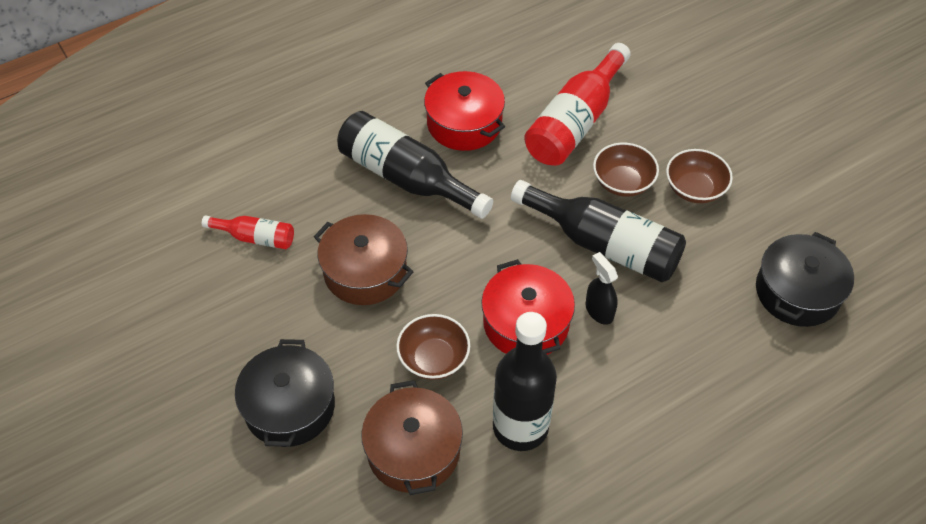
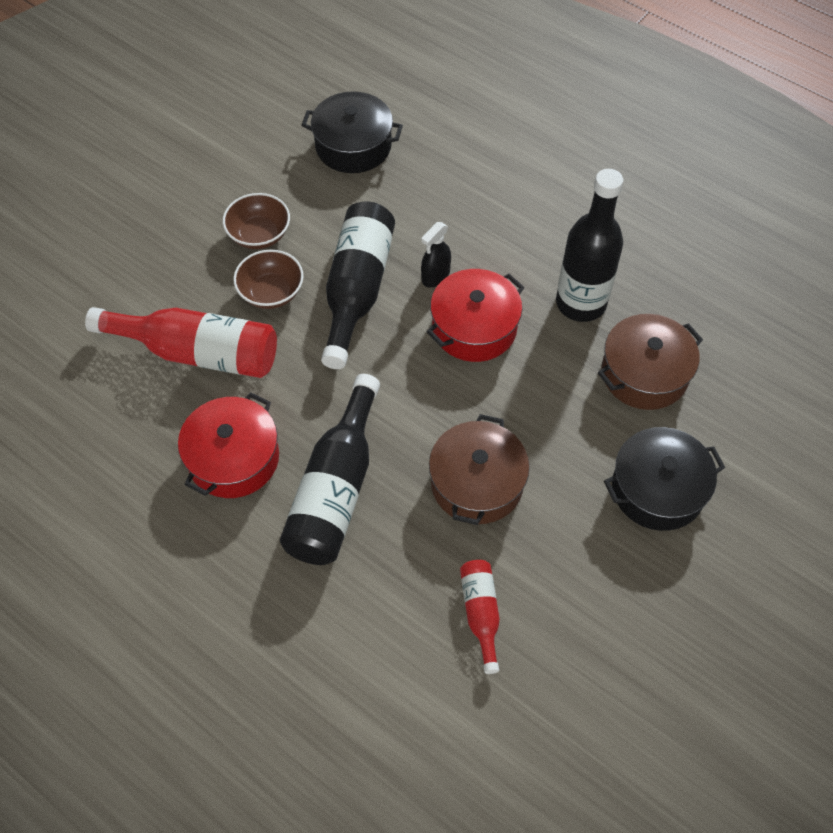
camera: 110 degrees left, 5 degrees up
brown bowl [396,314,470,380] -> none

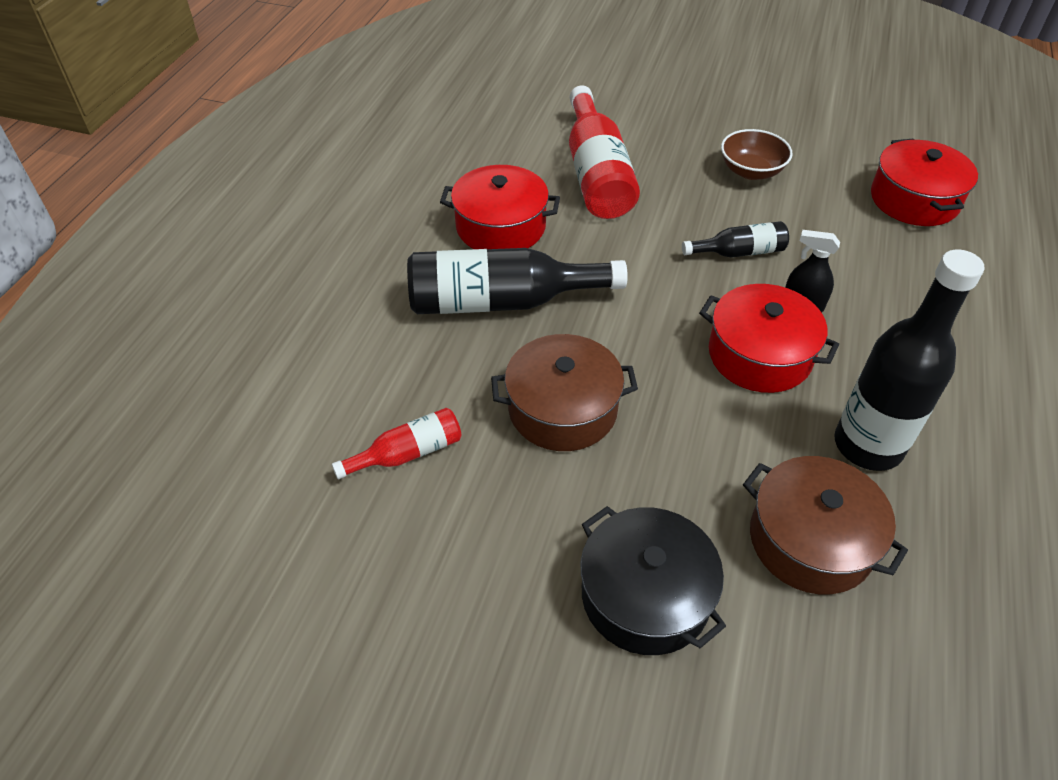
camera: 70 degrees right, 10 degrees down
brown bowl [233,250,304,309] -> none
black pot [301,91,403,173] -> red pot [871,139,978,226]
black bottle [321,201,395,369] -> black bottle [682,221,789,258], size x0.52

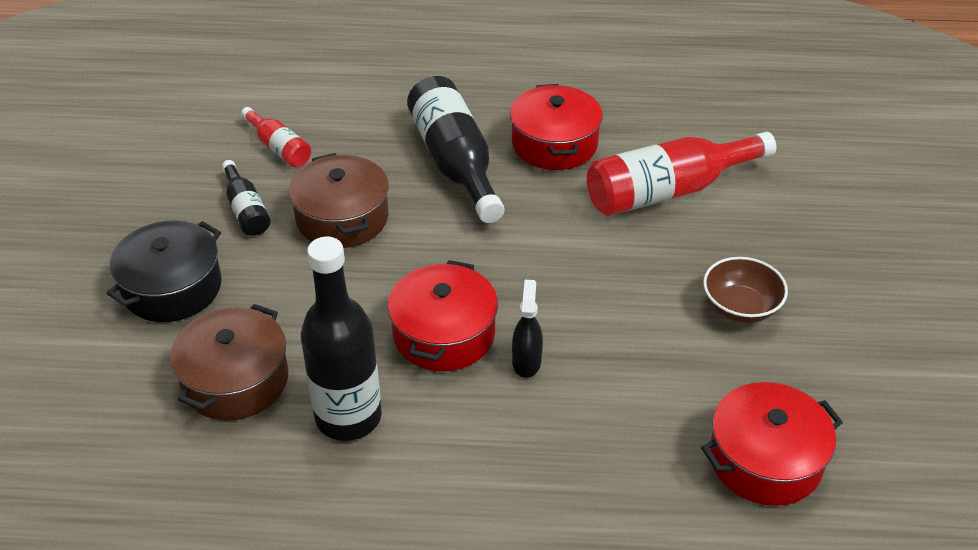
camera: 75 degrees right, 5 degrees down
black bottle [682,221,789,258] -> black bottle moved to [222,160,270,236]

